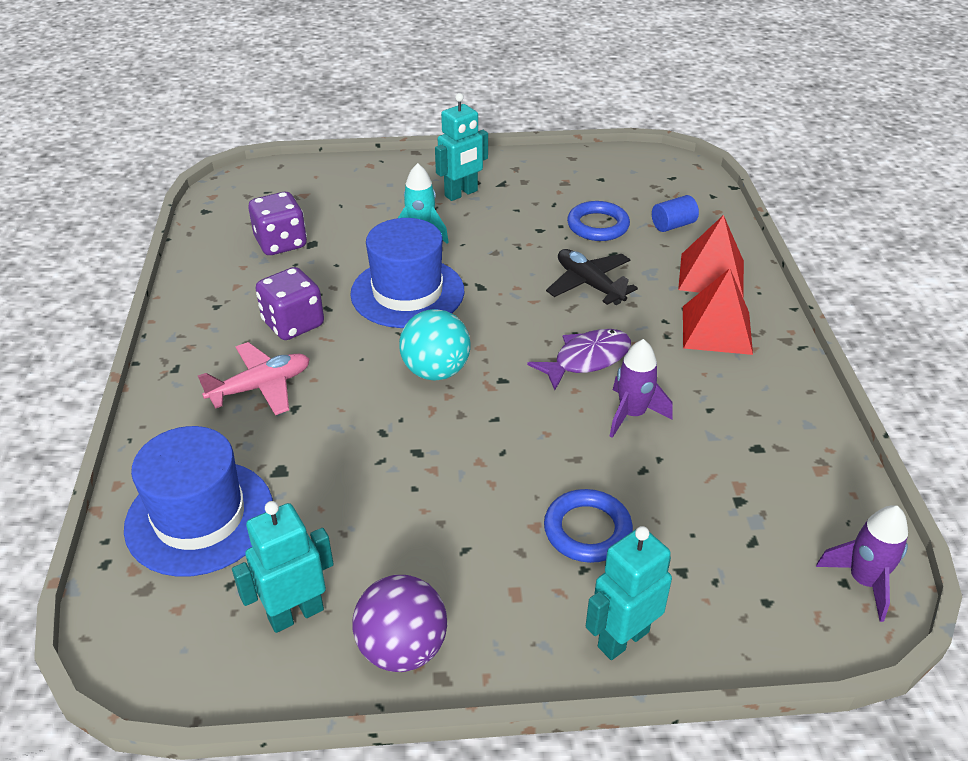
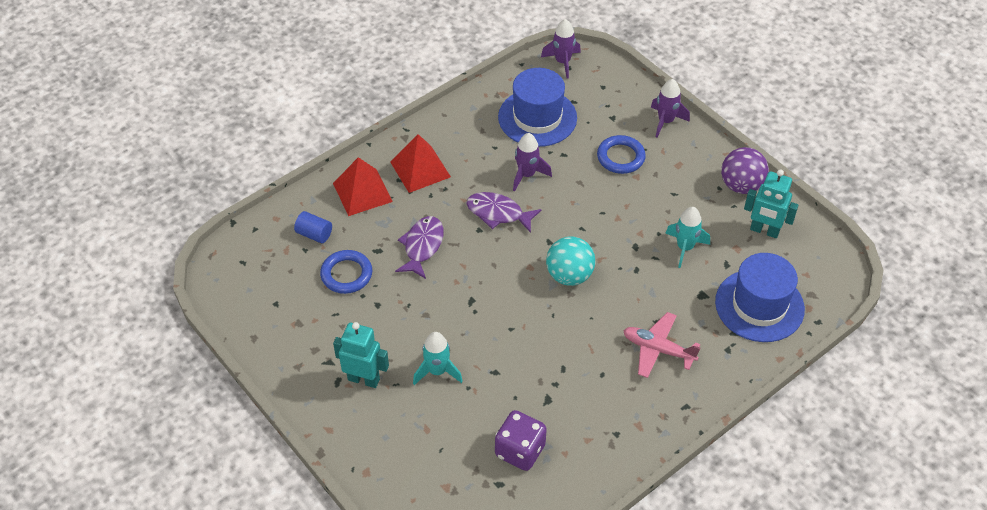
camera: 125 degrees left, 10 degrees up
purple dice [256,267,324,340] -> none
blue hat [350,218,464,328] -> blue hat moved to [498,68,577,147]
black plane [546,249,638,305] -> purple fish [395,216,444,279]
turquoise robot [586,526,672,660] -> purple rocket [651,79,690,138]
none -> turquoise rocket [665,207,710,268]

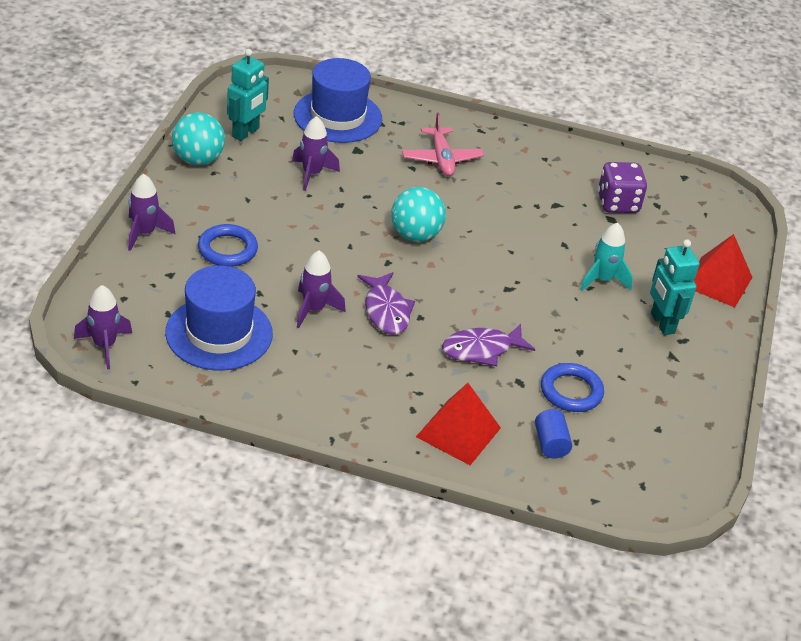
camera: 130 degrees left, 10 degrees down
red pyramid [390,134,451,193] -> red pyramid moved to [694,234,752,307]
turquoise rocket [665,207,710,268] -> purple rocket [292,116,340,191]
purple ball [721,147,769,194] -> turquoise ball [172,112,225,165]
turquoise robot [744,169,798,238] -> turquoise robot turned 45 degrees clockwise [227,49,269,141]

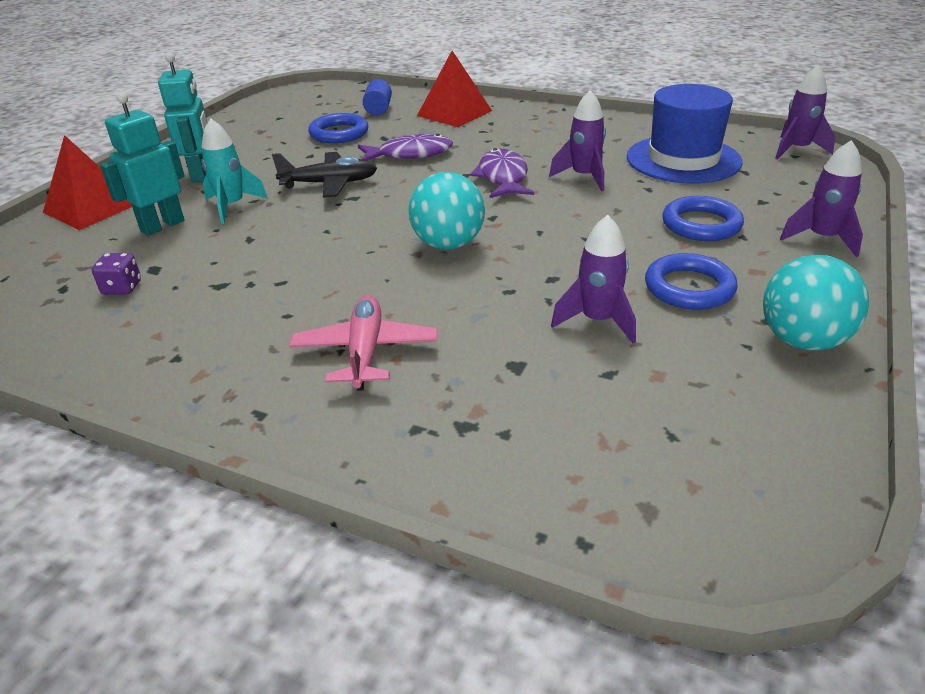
camera: 165 degrees left, 5 degrees down
turquoise robot [227,49,269,141] -> turquoise robot moved to [100,92,185,236]
blue hat [294,58,382,143] -> none
purple dice [598,162,647,213] -> purple dice [92,253,141,295], size x0.54
none -> black plane [272,152,377,198]
none -> blue ring [645,253,738,310]

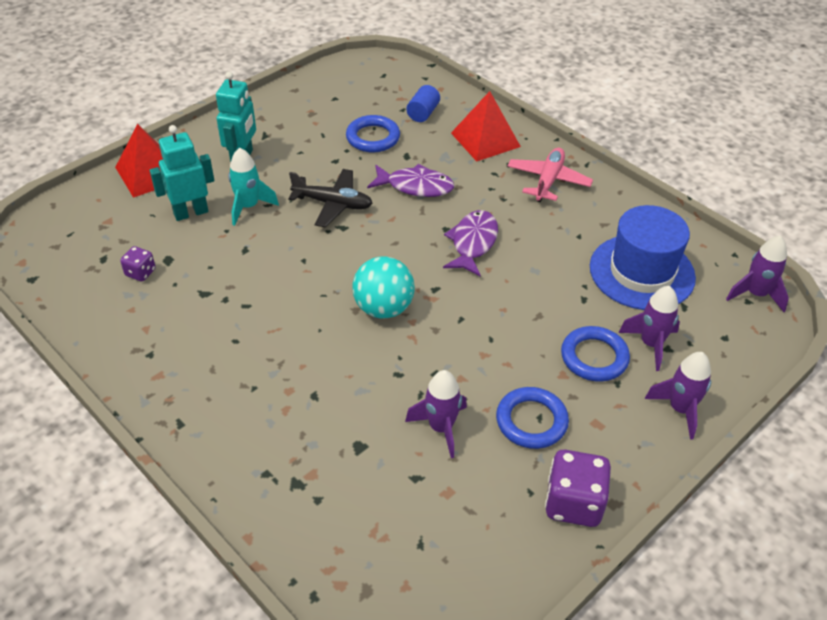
camera: 20 degrees right, 10 degrees up
pink plane [289,295,438,391] -> pink plane moved to [508,148,593,203]
purple rocket [549,90,606,191] -> purple rocket moved to [619,286,680,371]
turquoise ball [763,255,869,351] -> purple dice [545,450,611,527]

